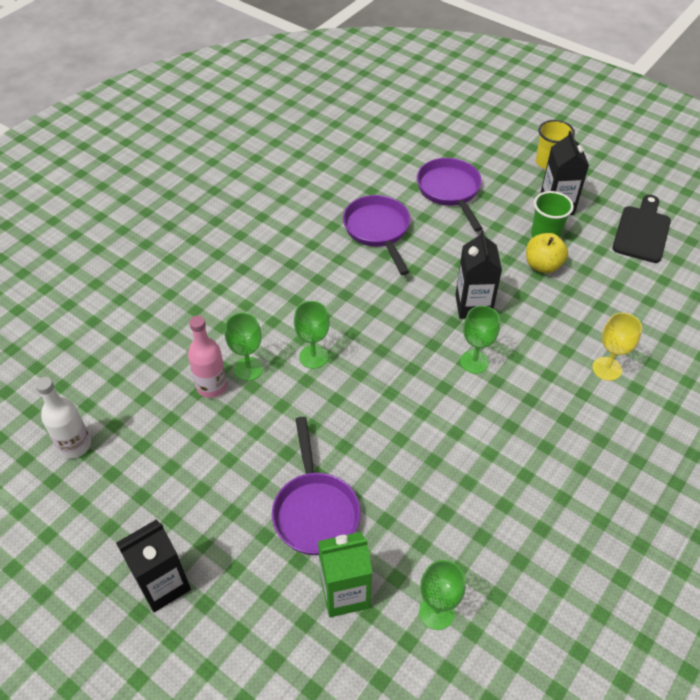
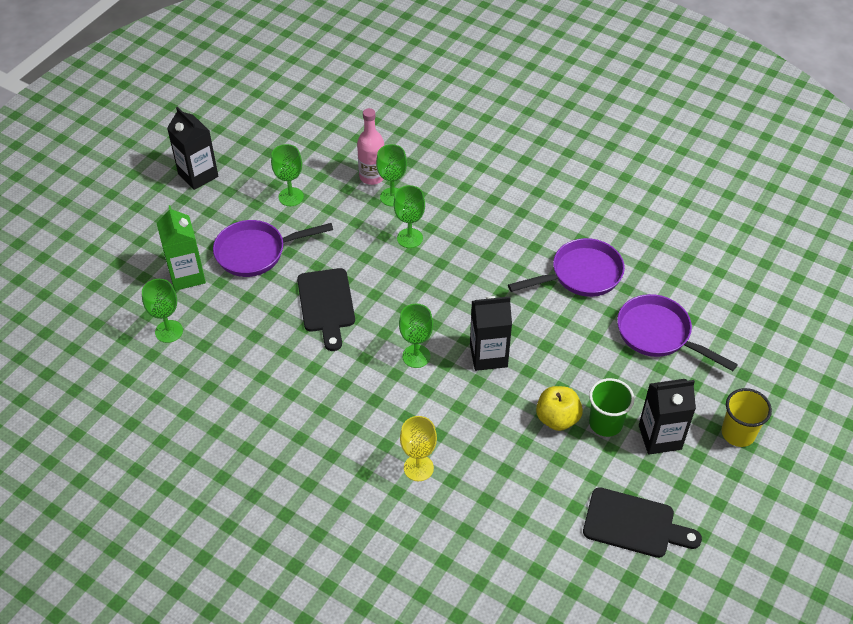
camera: 85 degrees right, 0 degrees up
white bottle [35,377,91,458] -> none
purple pan [417,158,483,232] -> purple pan turned 120 degrees counterclockwise [617,294,738,371]
none -> green goblet [271,144,304,206]
none -> black cutting board [297,268,355,351]

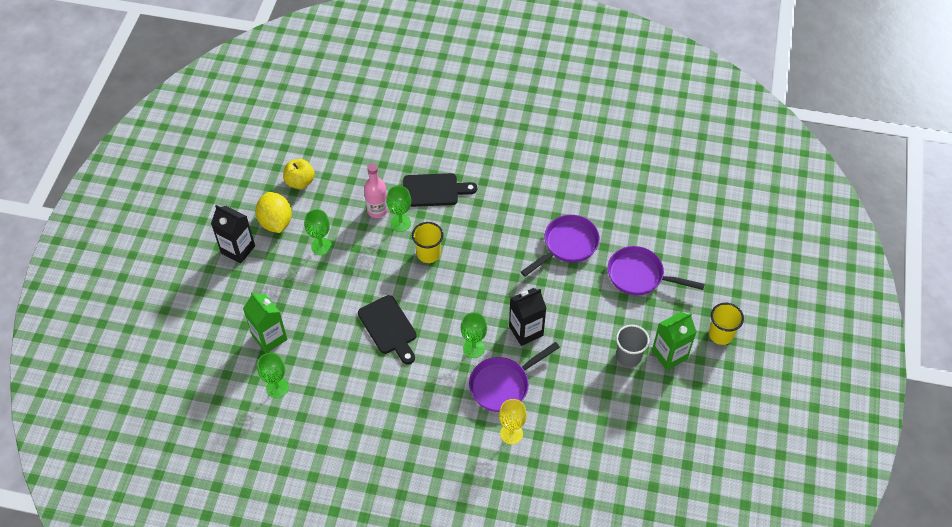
camera: 20 degrees left, 5 degrees up
purple pan [213,220,333,277] -> purple pan moved to [469,342,560,412]
green goblet [394,185,425,248] -> yellow cup [412,222,444,263]
yellow apple [536,386,583,431] -> yellow apple moved to [283,159,315,189]
black cutting board [583,487,702,558] -> black cutting board moved to [403,173,477,207]
green cup [589,378,634,437] -> grey cup [616,325,650,367]
black carton [639,379,696,455] -> green carton [652,312,697,370]
none -> yellow lemon [256,192,292,233]

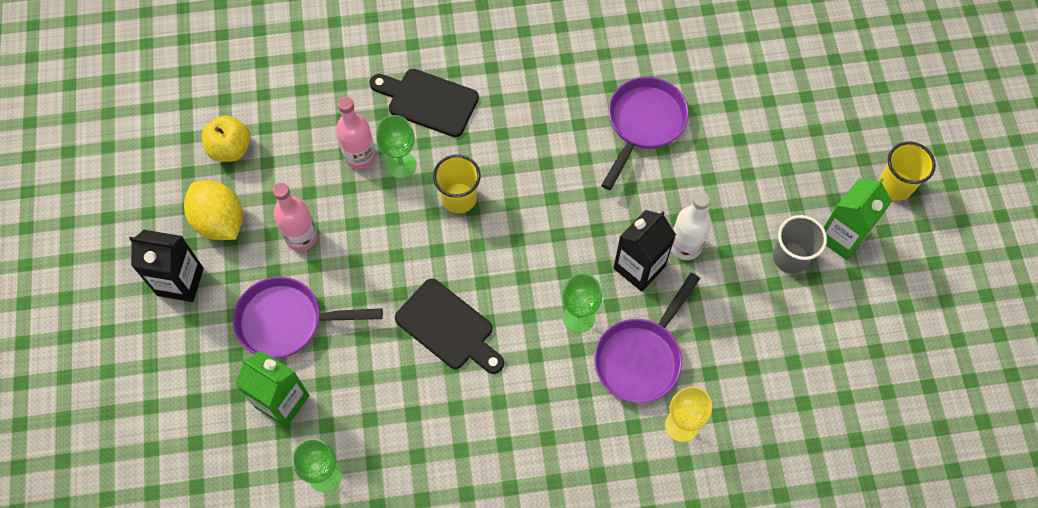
camera: 20 degrees left, 10 degrees up
green goblet [304,209,332,255] -> pink bottle [272,183,318,251]
black cutting board [403,173,477,207] -> black cutting board turned 135 degrees counterclockwise [369,69,479,137]
purple pan [608,246,705,296] -> purple pan moved to [233,277,383,359]
none -> white bottle [671,192,711,260]

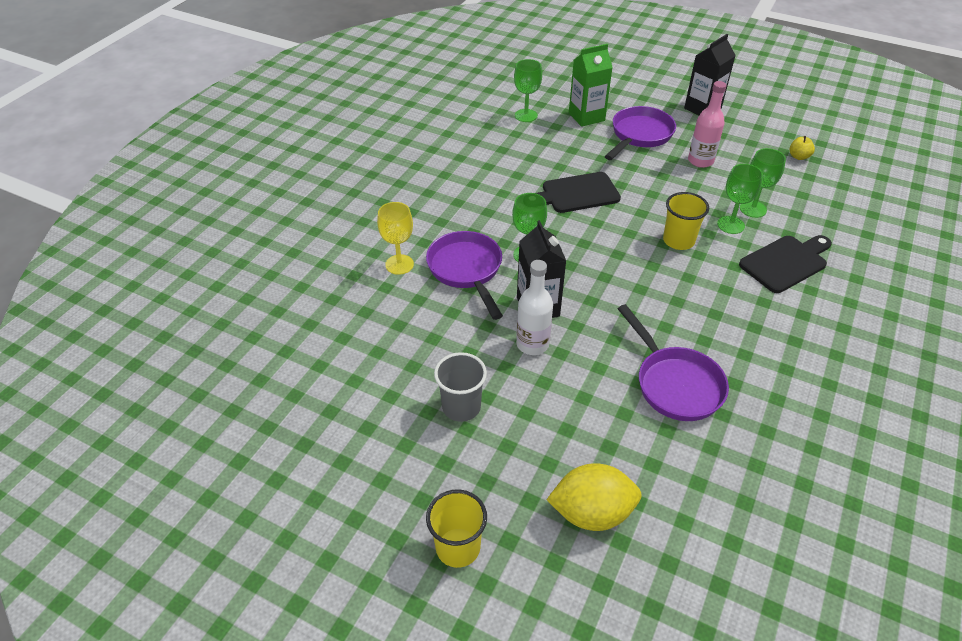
camera: 125 degrees right, 20 degrees down
yellow lemon [184,181,243,240] -> yellow lemon moved to [546,463,642,531]
yellow apple [201,115,250,162] -> yellow apple [789,136,815,160], size x0.61
pink bottle [336,96,376,169] -> green goblet [740,148,786,218]
green carton [823,179,892,261] -> none

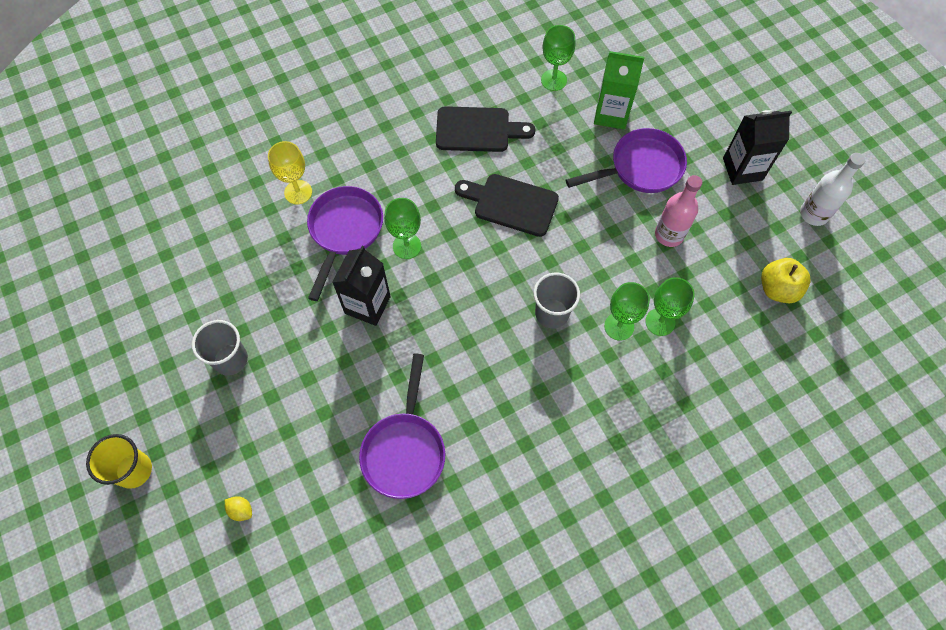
camera: 35 degrees right, 20 degrees up
white bottle [516,260,553,355] -> white bottle moved to [800,153,865,226]
yellow lemon [546,463,642,531] -> yellow lemon [225,496,252,521], size x0.41
yellow cup [663,192,709,250] -> grey cup [534,273,580,328]
black cutting board [739,235,832,293] -> black cutting board moved to [436,106,535,152]
yellow apple [789,136,815,160] -> yellow apple [761,258,810,303], size x1.63

